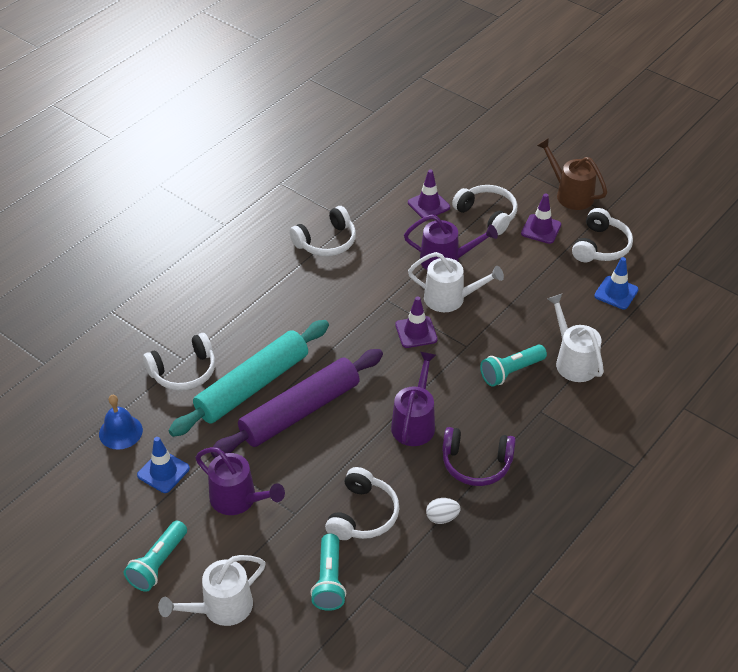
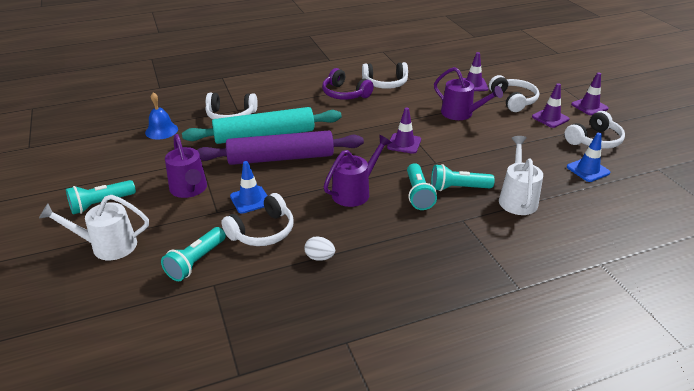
camera: 30 degrees right, 10 degrees down
blue traffic cone [137,437,190,493] -> blue traffic cone moved to [230,161,267,214]
white watering can [408,252,504,312] -> none
purple headphones [442,427,516,486] -> purple headphones moved to [322,68,374,100]
brown watering can [537,138,607,210] -> purple traffic cone [571,73,608,115]
none -> turquoise flashlight [407,163,437,210]

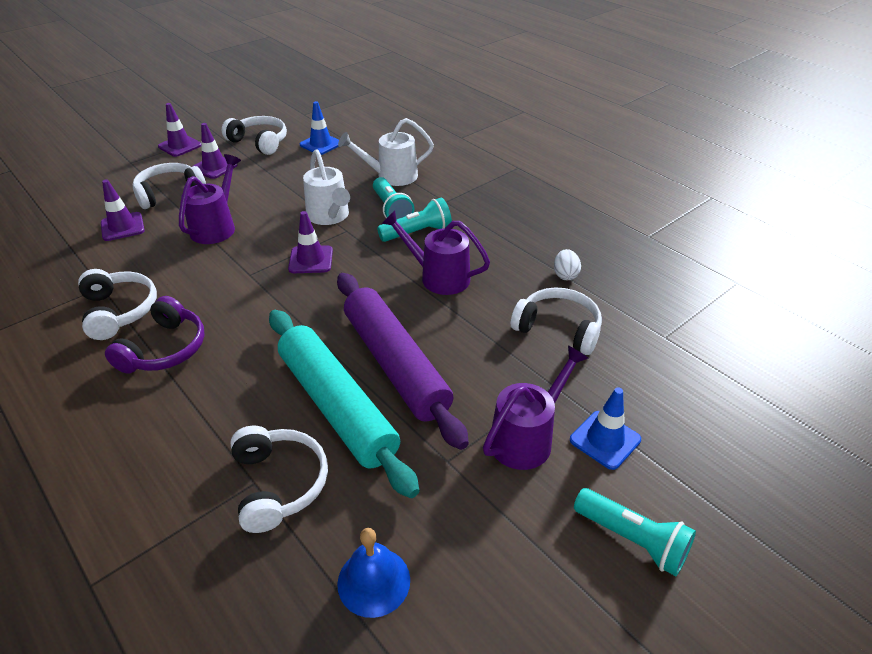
camera: 110 degrees left, 5 degrees up
white watering can [39,195,149,260] -> white watering can moved to [303,149,350,225]
turquoise flashlight [161,227,226,281] -> none
blue traffic cone [230,161,267,214] -> blue traffic cone moved to [570,387,641,470]

